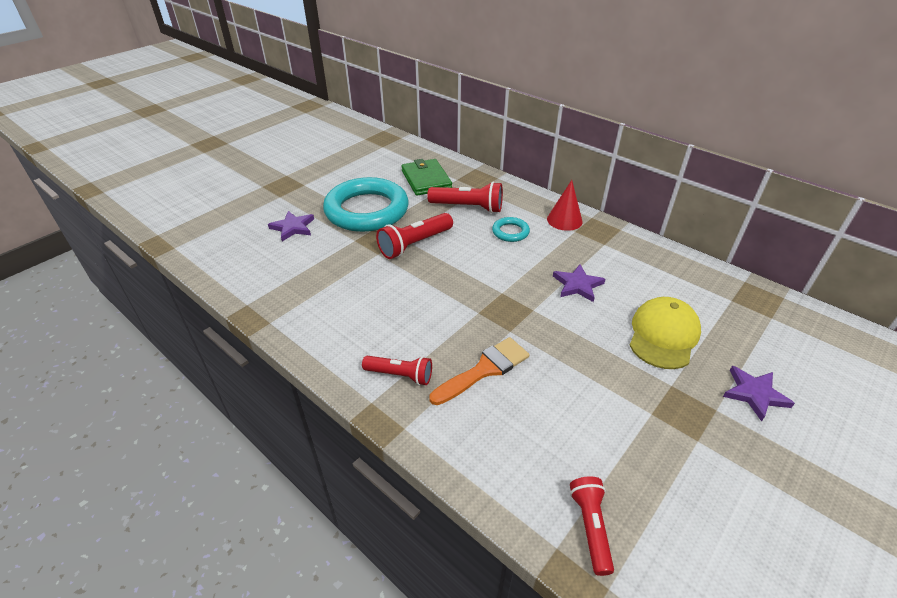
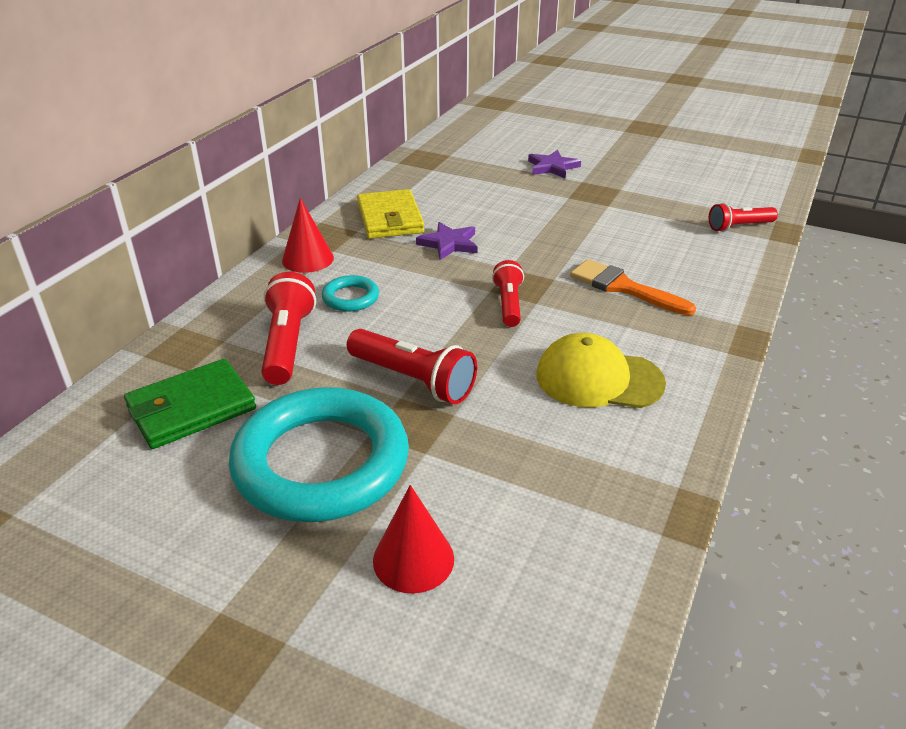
camera: 105 degrees left, 5 degrees down
purple star [268,211,314,241] -> red cone [373,485,454,593]
red flashlight [362,356,432,385] -> red flashlight moved to [492,260,524,327]
yellow cap [629,297,701,369] -> yellow cap moved to [536,333,666,408]
none -> yellow wallet [357,189,424,239]

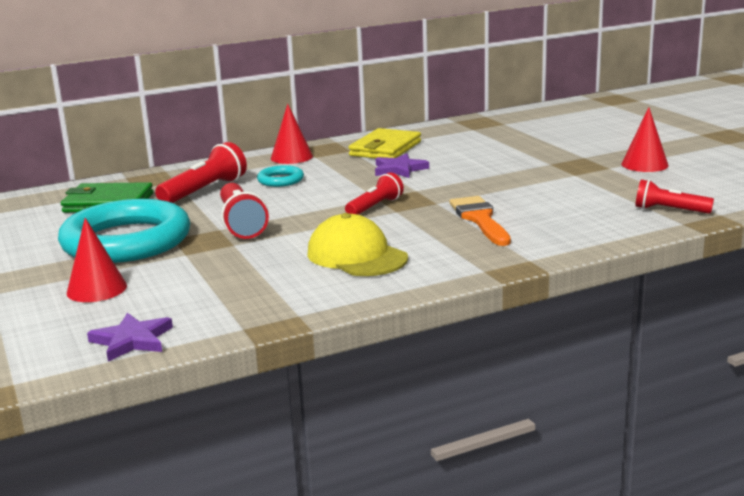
camera: 40 degrees right, 15 degrees down
purple star [528,150,581,179] -> purple star moved to [87,312,173,362]
none -> red cone [622,107,669,172]

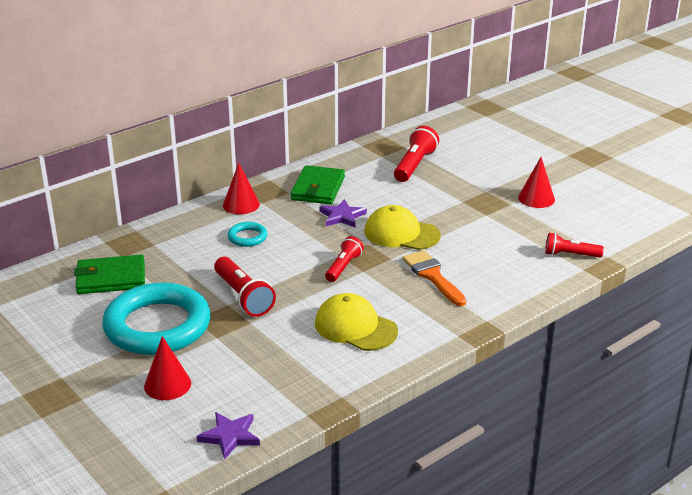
camera: 15 degrees left, 10 degrees up
red flashlight [155,142,247,203] -> red flashlight moved to [394,126,439,182]
yellow wallet [348,128,421,158] -> green wallet [290,165,345,204]
none -> yellow cap [364,205,441,250]

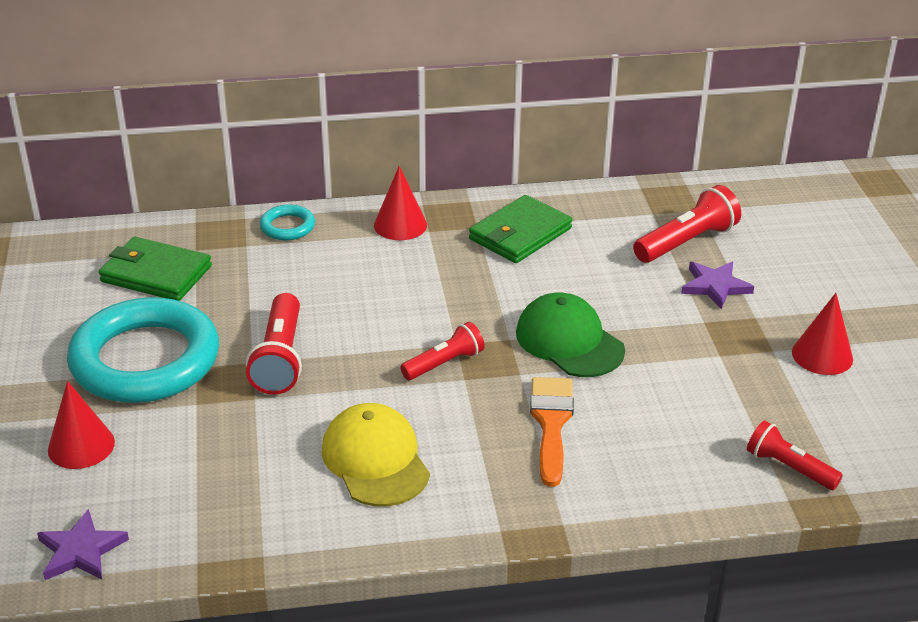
camera: 30 degrees right, 5 degrees up
turquoise ring [227,222,267,247] -> turquoise ring moved to [260,204,315,240]
purple star [320,199,367,228] -> purple star moved to [681,262,754,310]
yellow cap [364,205,441,250] -> green cap [516,293,625,377]

